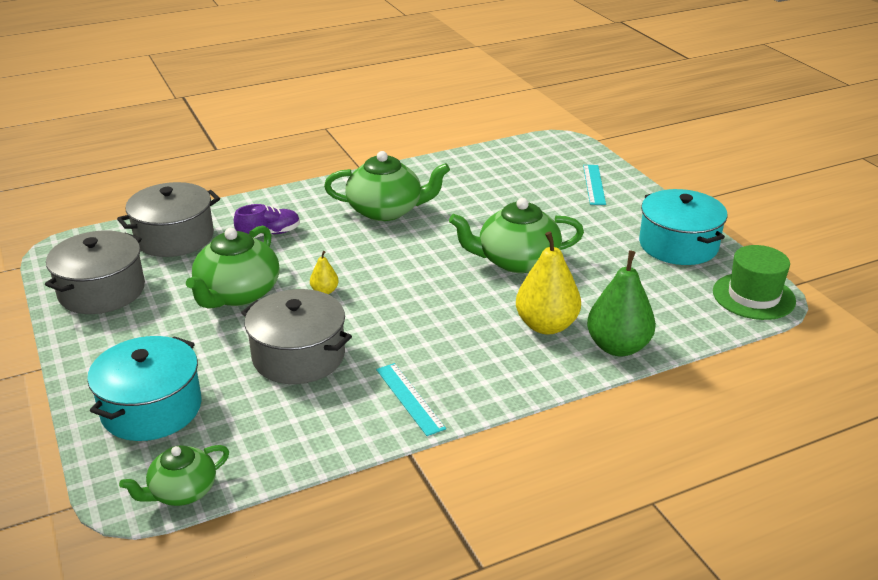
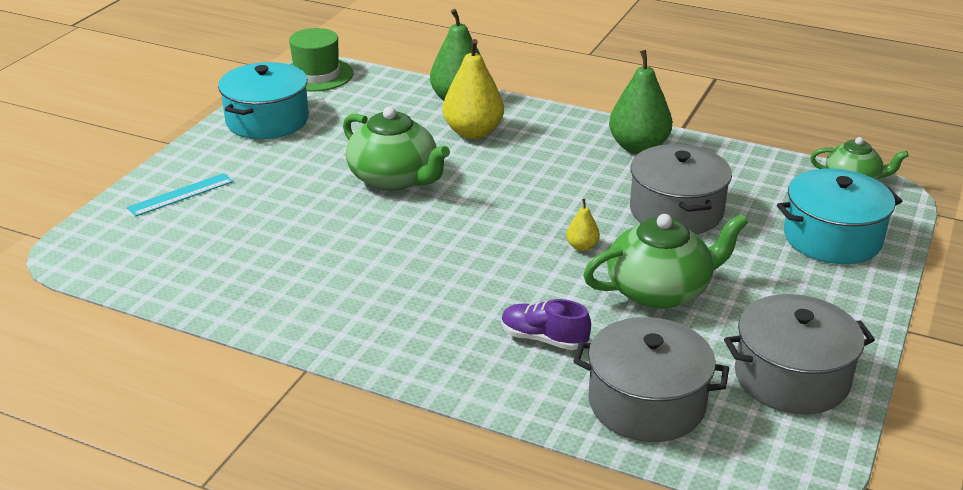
camera: 130 degrees left, 0 degrees up
green teapot [324,151,450,221] -> none
turquoise ruler [376,363,446,436] -> green pear [609,50,672,154]

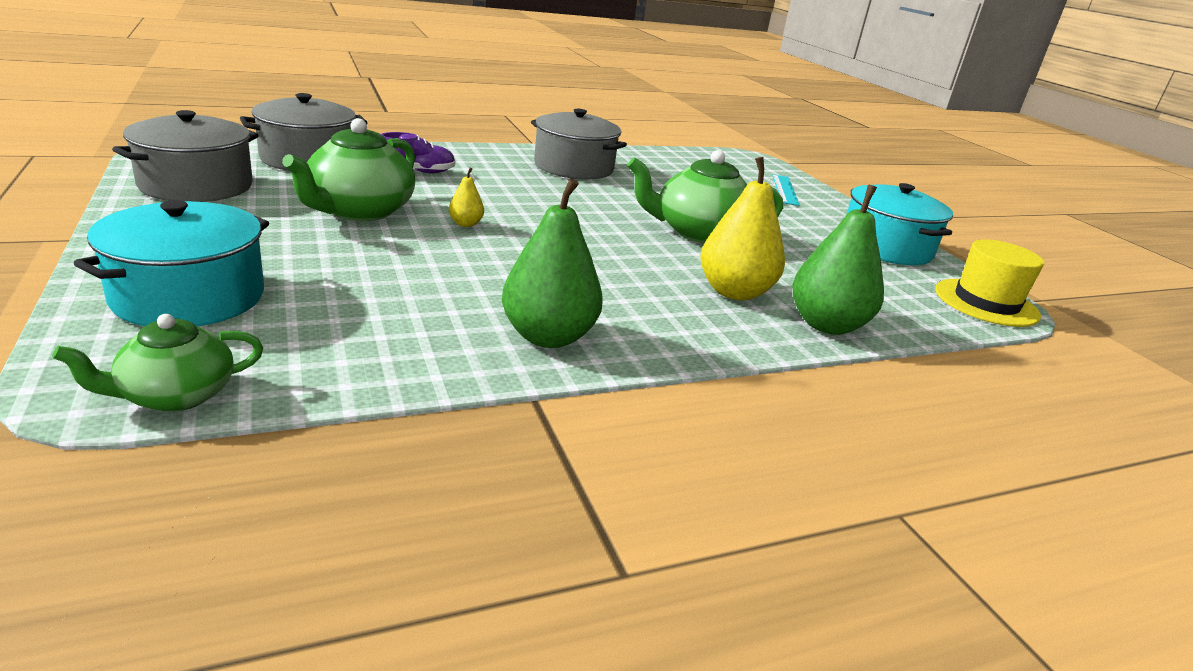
camera: 130 degrees right, 5 degrees down
green hat [289,28,353,92] -> yellow hat [935,239,1044,327]
grey pot [630,144,732,234] -> grey pot moved to [531,109,627,179]

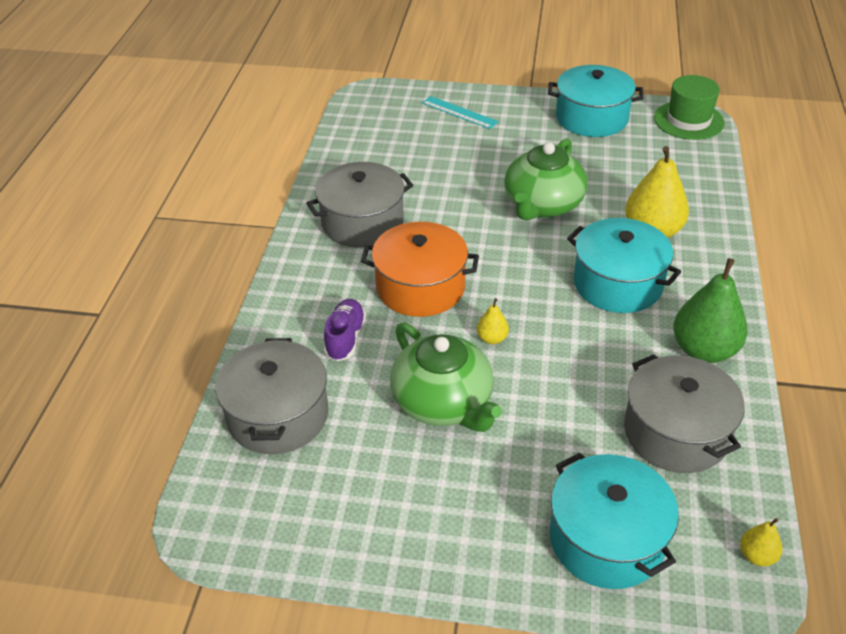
camera: 55 degrees left, 15 degrees up
green teapot [53,314,263,412] -> yellow pear [740,518,782,566]
grey pot [112,110,258,202] -> grey pot moved to [624,354,745,473]
green pear [792,185,884,335] -> none
yellow hat [935,239,1044,327] -> green hat [654,75,725,140]
none -> orange pot [361,222,479,317]
none -> turquoise pot [567,218,681,313]

